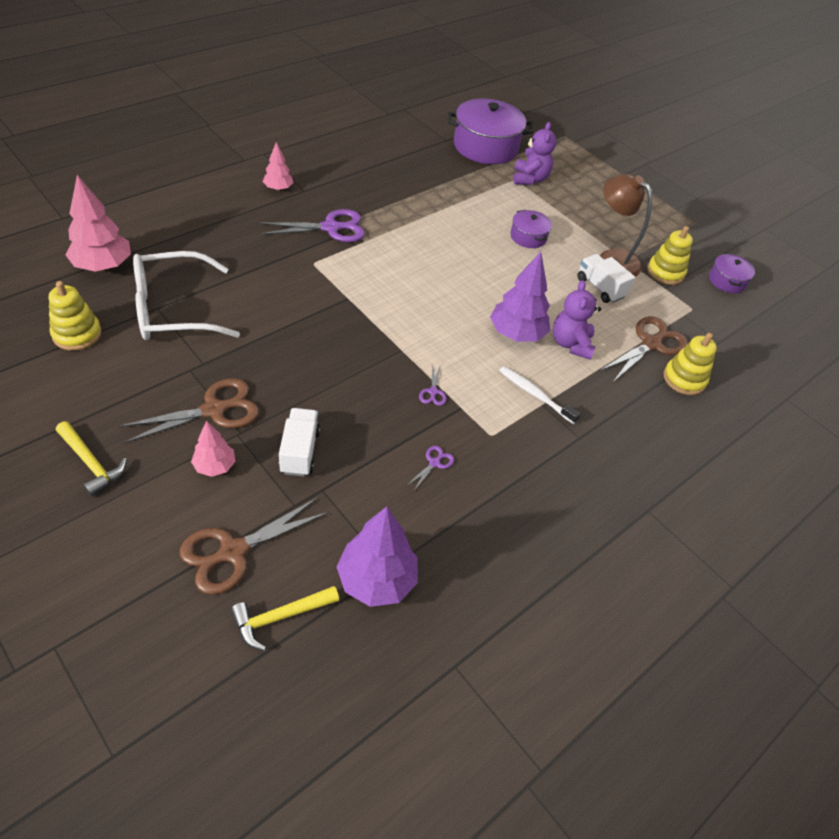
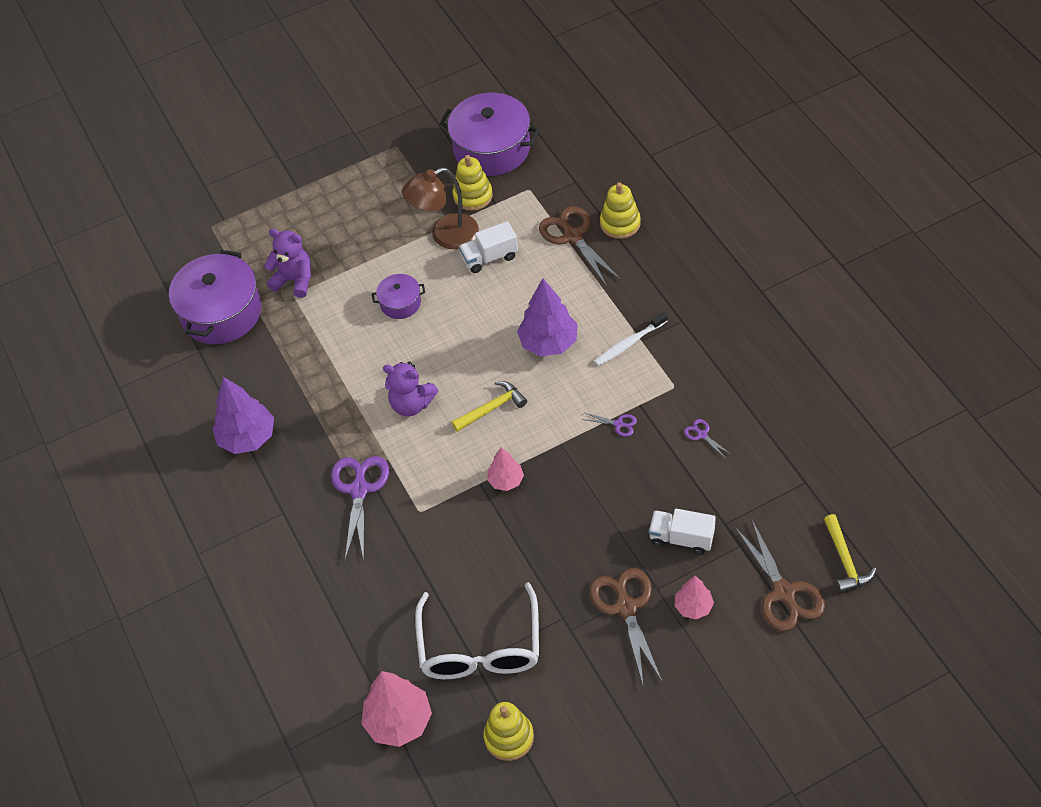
camera: 65 degrees left, 5 degrees up
yellow hammer [56,421,127,496] -> yellow hammer moved to [451,381,527,432]
pink tree [263,142,294,191] -> pink tree moved to [487,447,524,491]
purple tree [336,507,418,607] -> purple tree moved to [212,377,274,454]
purple teddy bear [553,280,601,360] -> purple teddy bear moved to [383,361,439,416]
purple pot [709,253,755,293] -> purple pot [439,93,540,176], size x2.00

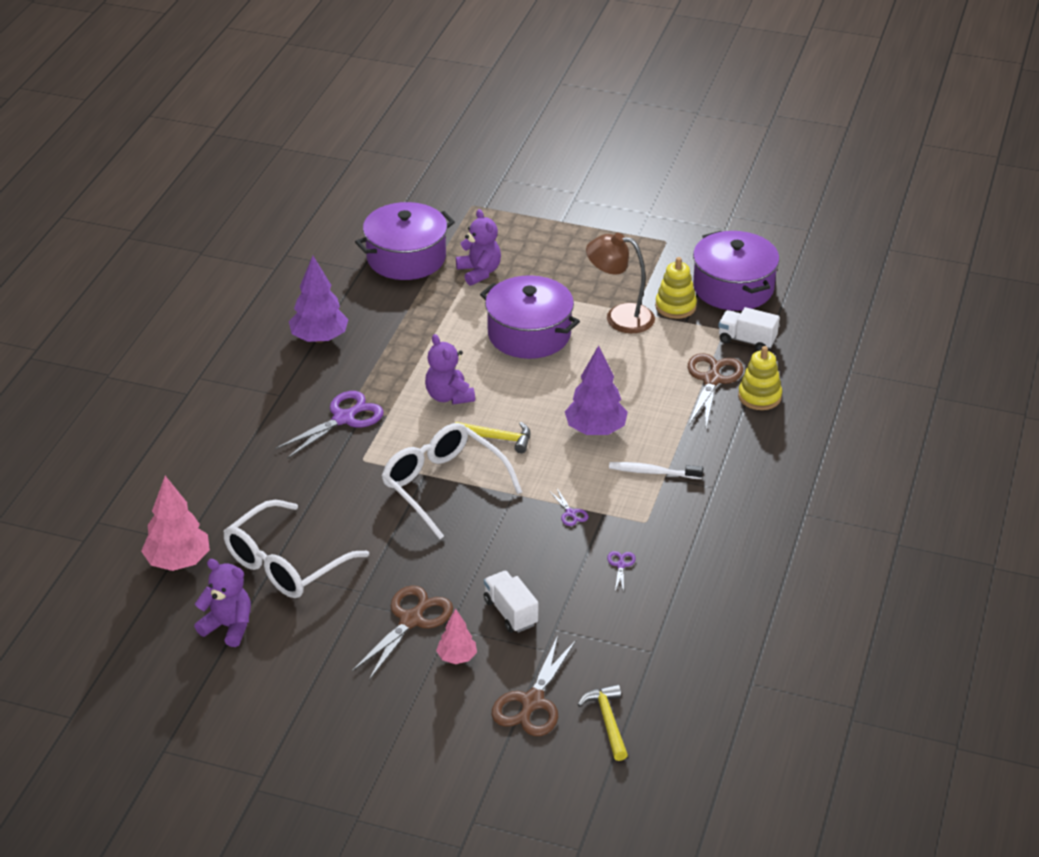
camera: 40 degrees right, 15 degrees down
purple pot [372,274,425,319] -> purple pot [480,275,580,359], size x2.00
white truck [459,221,518,273] -> white truck moved to [718,307,779,351]
yellow stacking toy [483,702,534,761] -> purple teddy bear [194,559,251,647]
pink tree [487,447,524,491] -> white glasses [382,423,522,539]
yellow hammer [824,514,877,592] -> yellow hammer turned 135 degrees clockwise [577,684,628,761]

